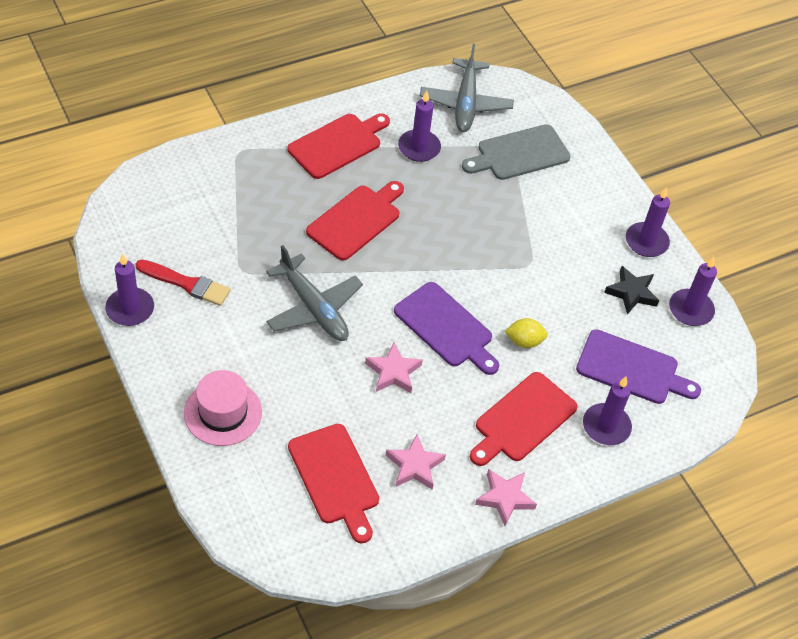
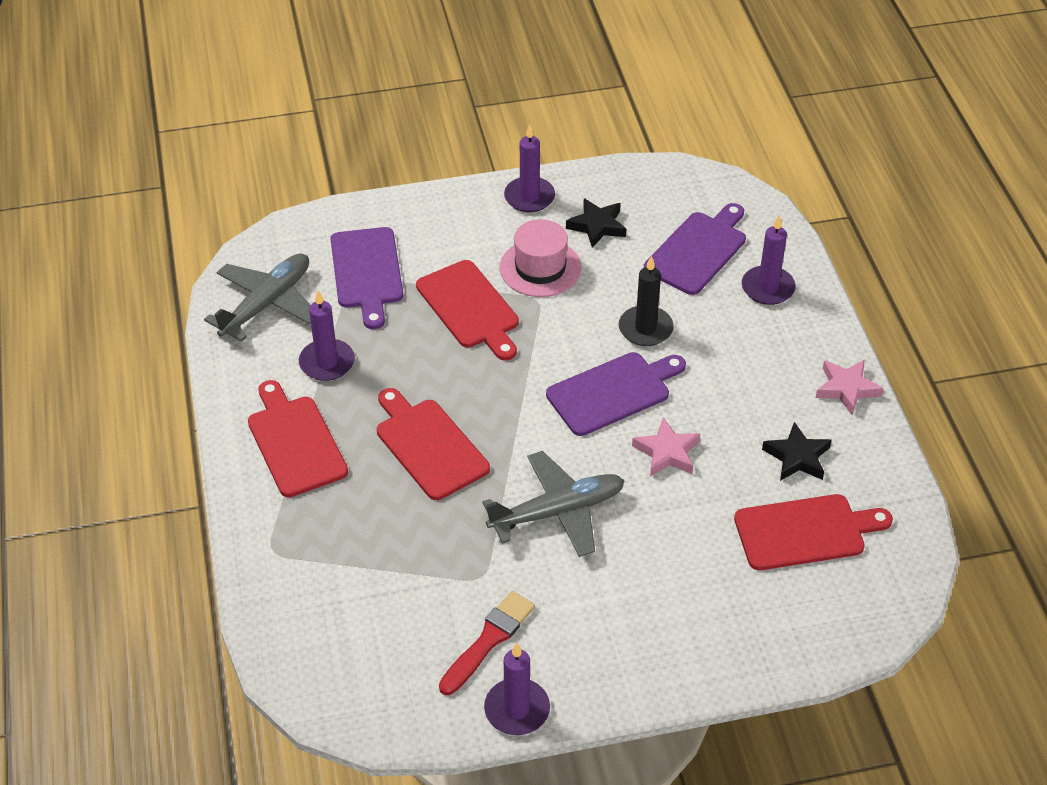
camera: 70 degrees left, 5 degrees down
pink hat [184,370,262,446] -> pink hat moved to [500,219,581,297]
pink star [386,434,446,490] -> black star [762,422,832,481]
grey plane [420,44,514,132] -> grey plane turned 75 degrees counterclockwise [204,254,311,342]
grey cutting board [462,124,571,180] -> purple cutting board [331,227,403,329]
red cutting board [470,372,577,466] -> red cutting board moved to [416,260,519,360]
yellow lemon [505,318,548,348] -> black candle [619,256,674,346]
purple candle [669,257,717,326] -> none

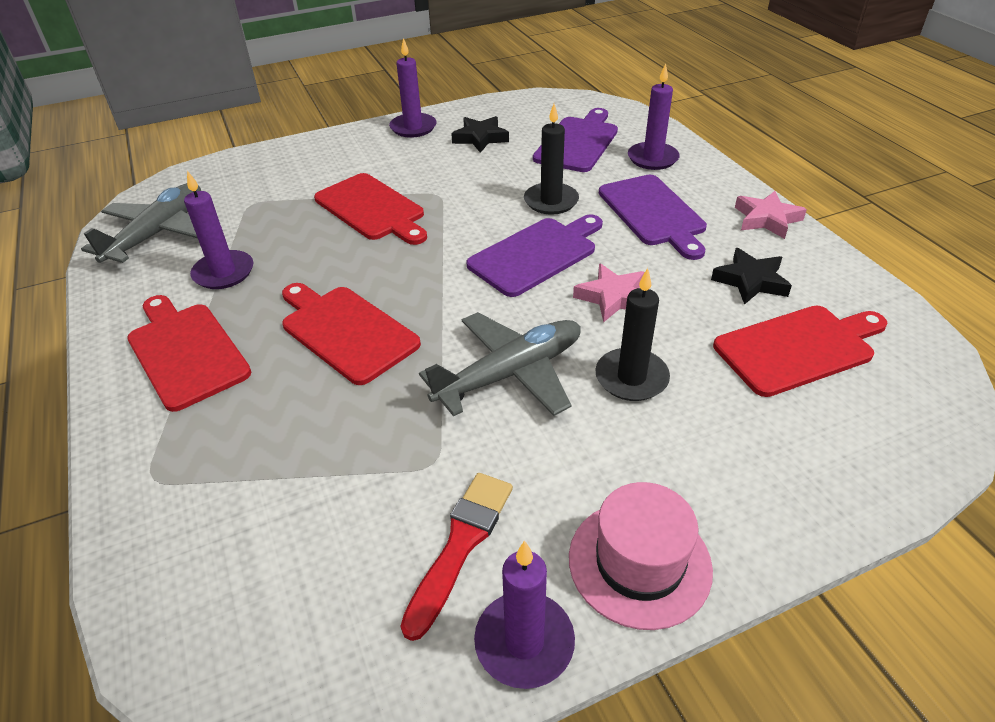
camera: 10 degrees left, 5 degrees down
purple cutting board [331,227,403,329] -> purple cutting board moved to [599,175,707,260]
pink hat [500,219,581,297] -> pink hat moved to [569,482,713,630]
none -> black candle [595,268,670,401]

